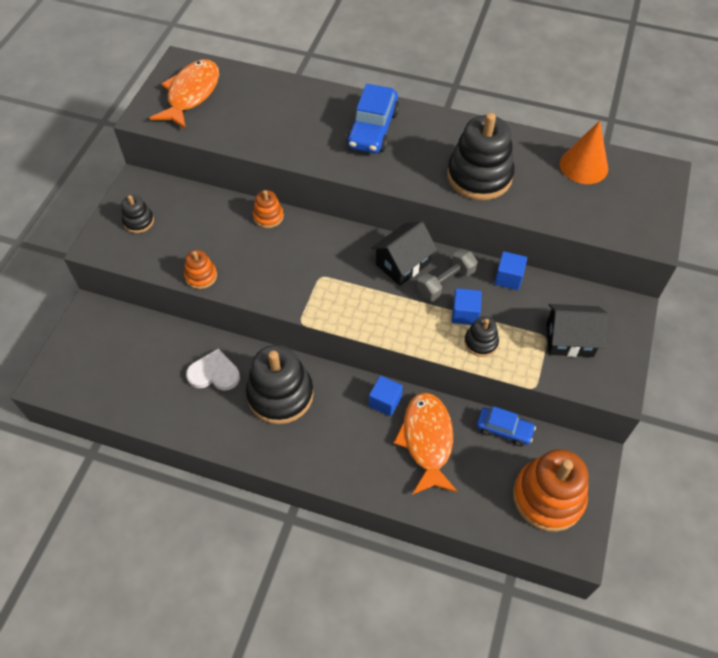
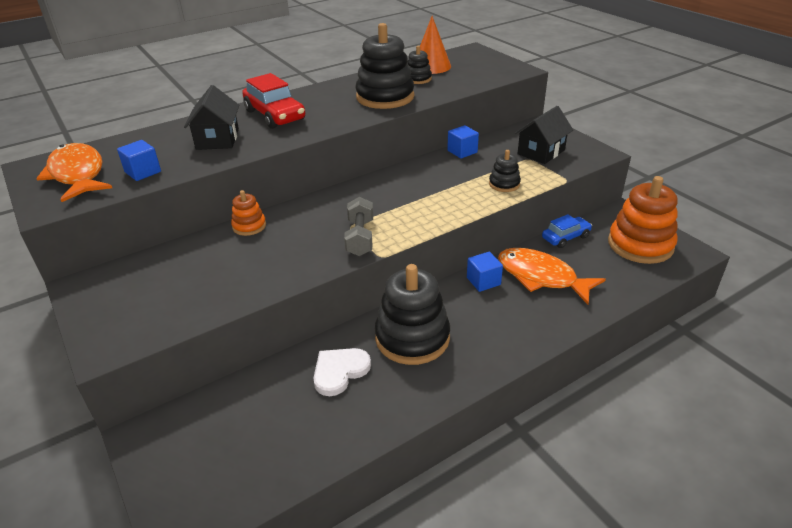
camera: 50 degrees left, 20 degrees down
black stacking toy [122,195,154,233] -> black stacking toy moved to [407,46,432,84]
orange stacking toy [184,250,217,289] -> none
blue car [346,84,399,154] -> red car [242,73,305,129]
black house [371,221,437,286] -> black house moved to [184,85,240,150]
grey dumbbell [417,249,478,301] -> grey dumbbell moved to [344,197,373,256]
blue cube [452,288,482,325] -> blue cube moved to [117,140,161,181]

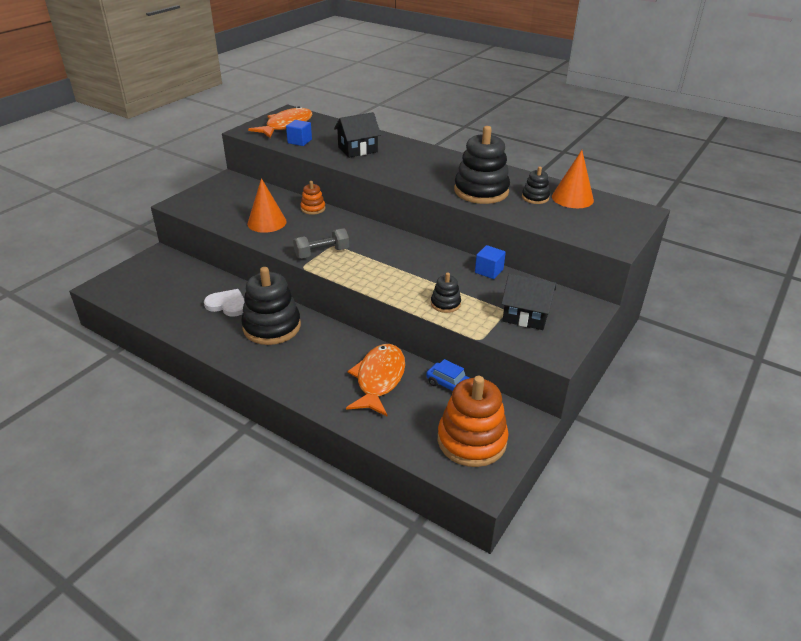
camera: 65 degrees right, 0 degrees up
red car [242,73,305,129] -> none
blue cube [467,252,503,292] -> none
none -> orange cone [247,178,287,233]

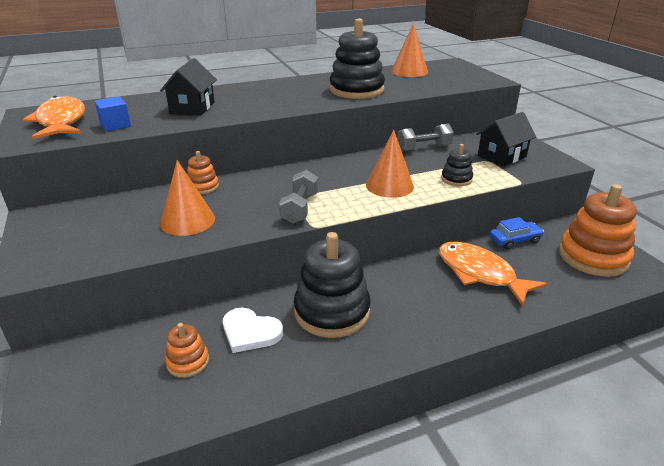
camera: 55 degrees left, 5 degrees down
white heart [204,289,245,317] -> white heart turned 120 degrees counterclockwise [223,308,283,353]
blue cube [475,245,506,279] -> grey dumbbell [397,124,454,151]
black stacking toy [522,166,550,204] -> none
none -> orange stacking toy [165,323,209,378]
none -> orange cone [366,129,414,198]

